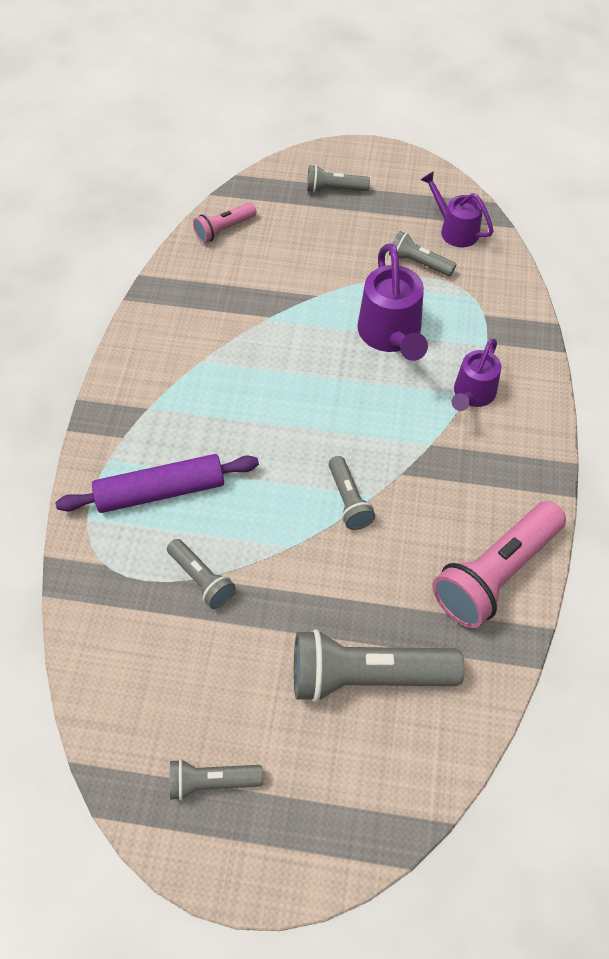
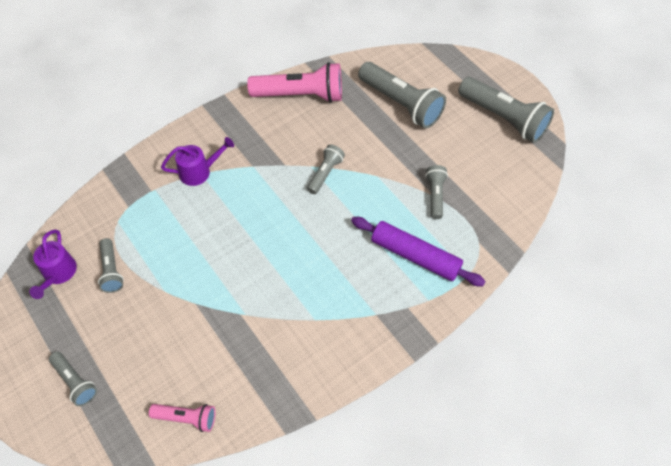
camera: 135 degrees left, 0 degrees up
grey flashlight [170,759,263,801] -> grey flashlight [458,77,554,143], size x1.90
purple watering can [357,244,428,361] -> none

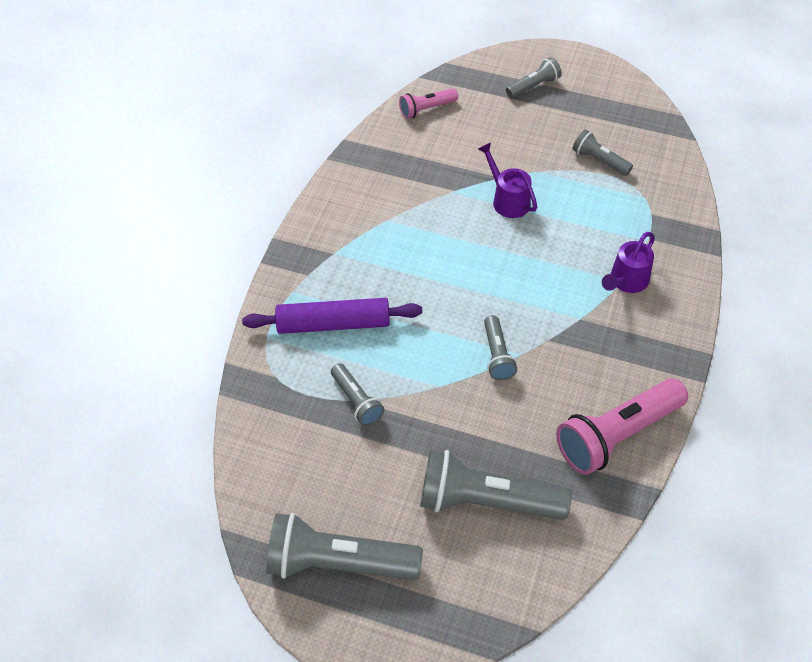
camera: 145 degrees right, 5 degrees down
purple watering can [29,230,77,299] -> purple watering can moved to [478,143,537,218]
grey flashlight [49,352,97,406] -> grey flashlight turned 135 degrees clockwise [506,57,562,98]

